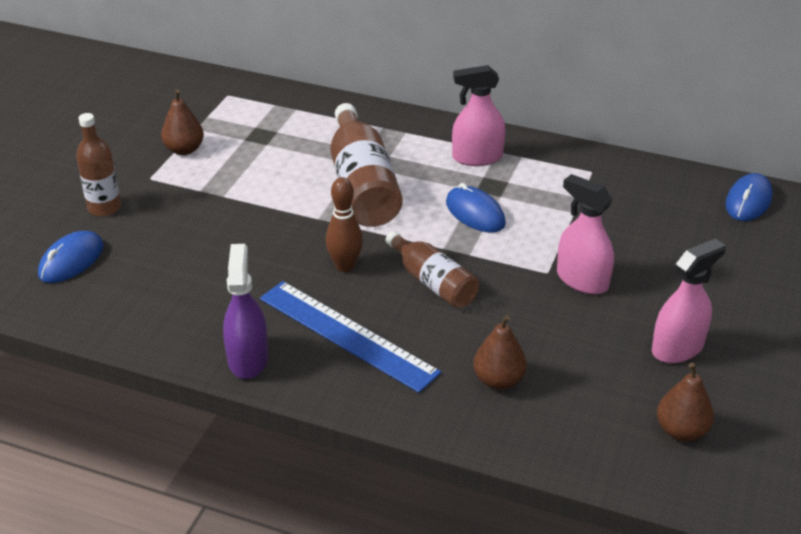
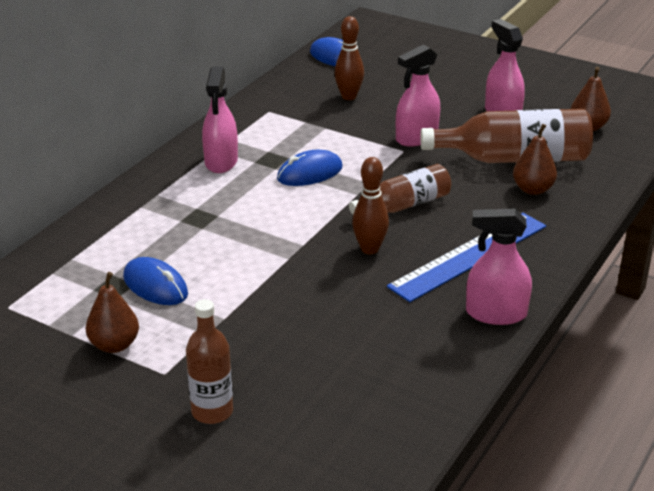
camera: 80 degrees left, 5 degrees down
blue mouse [38,231,104,283] -> blue mouse moved to [123,257,188,305]
purple spray bottle [223,244,269,379] -> pink spray bottle [466,209,532,325]
brown bottle [330,103,403,227] -> brown bottle moved to [420,109,593,163]
none -> brown bowling pin [335,16,364,100]

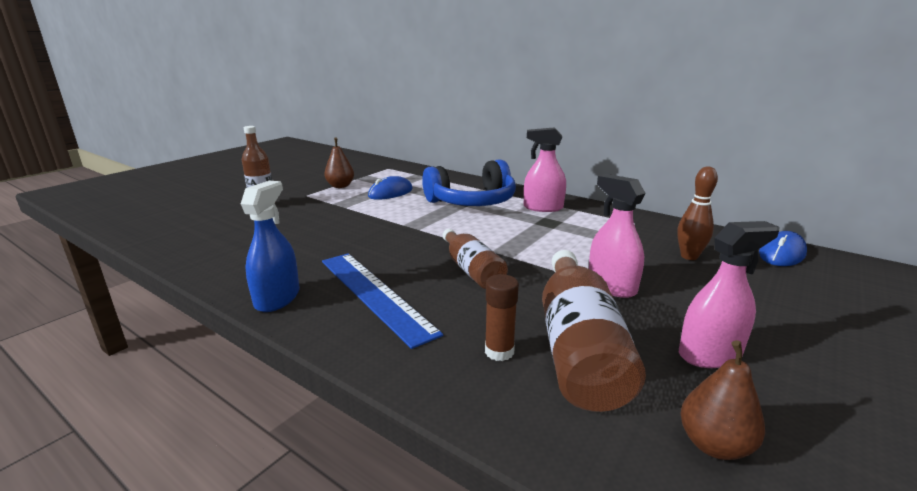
camera: 95 degrees right, 10 degrees down
blue mouse [277,150,343,186] -> none
brown bowling pin [352,157,389,254] -> none
pink spray bottle [466,209,532,325] -> blue spray bottle [241,181,300,312]
brown pear [513,124,557,195] -> brown glue stick [485,274,519,361]
none -> blue headphones [422,159,516,206]

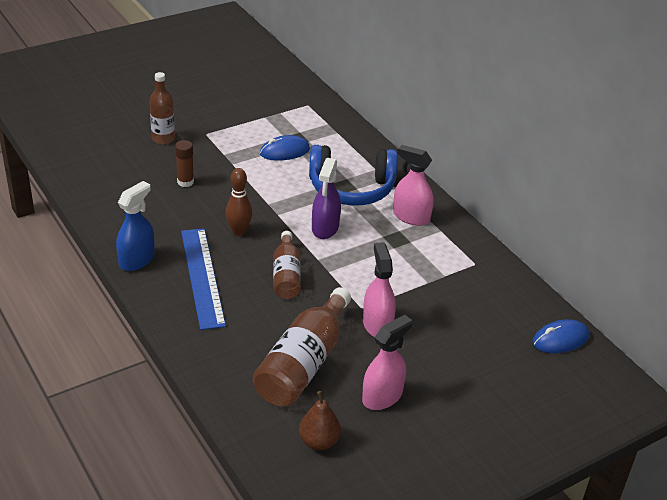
camera: 20 degrees right, 15 degrees up
brown pear [324,137,354,188] -> none
brown glue stick [485,274,519,361] -> brown glue stick moved to [175,140,194,187]
brown bowling pin [677,166,718,260] -> brown bowling pin moved to [226,168,252,236]
pink spray bottle [679,221,779,368] -> pink spray bottle turned 45 degrees counterclockwise [362,315,412,410]
none -> purple spray bottle [312,158,341,239]

